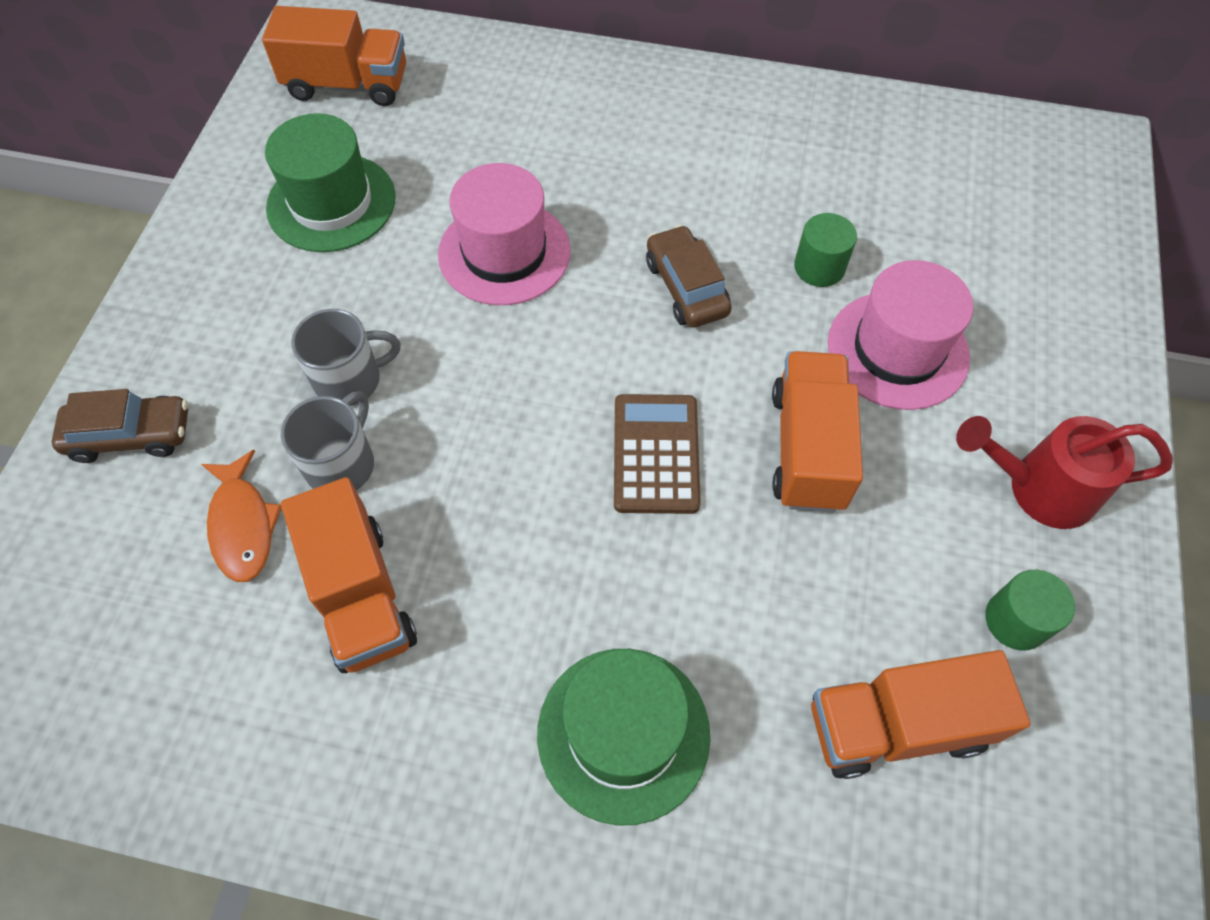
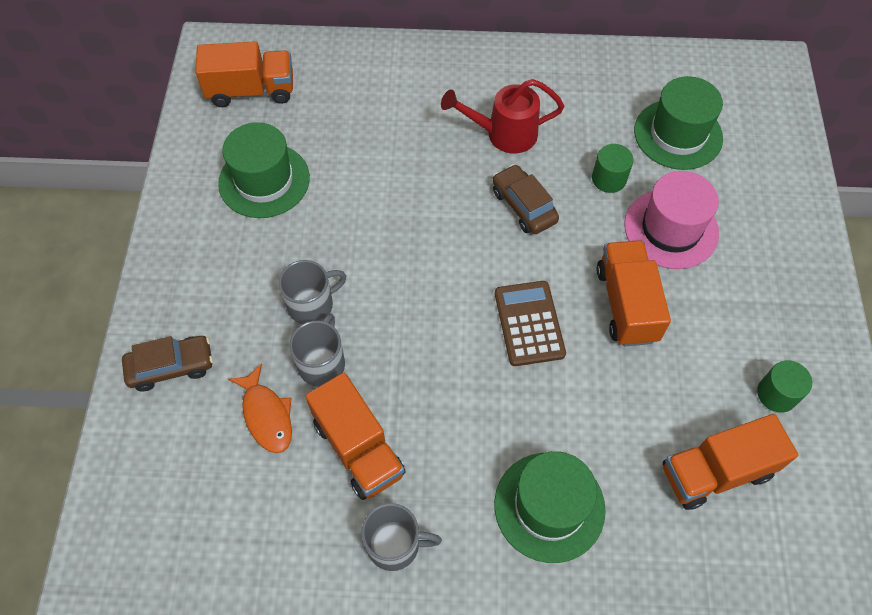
camera: 10 degrees left, 0 degrees up
pink hat [438,163,571,305] -> none
red watering can [956,416,1173,529] -> red watering can moved to [441,79,565,154]
none -> grey mug [362,503,442,571]
none -> green hat [634,76,723,170]

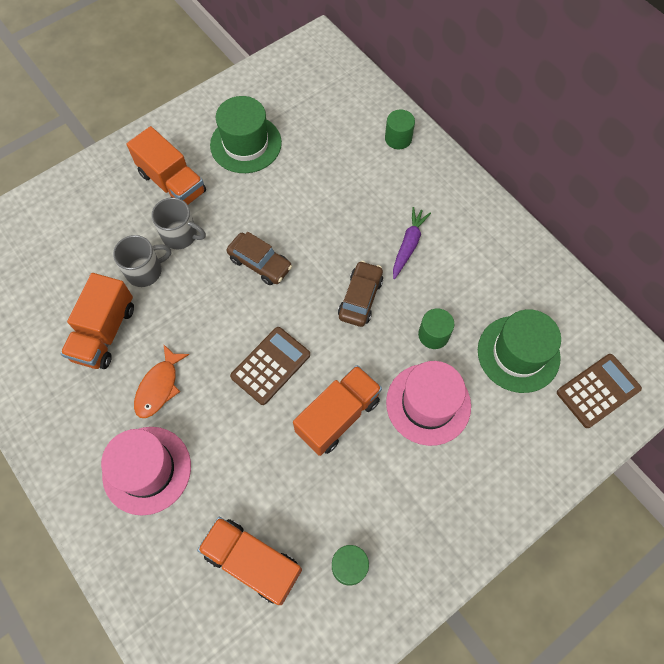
camera: 50 degrees right, 5 degrees up
brown car [122,336,213,391] -> brown car moved to [227,232,292,285]
orange truck [195,41,293,107] -> orange truck moved to [126,126,206,205]
orange fish [228,363,292,453] -> orange fish moved to [134,344,189,418]
grey mug [362,503,442,571] -> none
red watering can [441,79,565,154] -> purple carrot [393,207,431,279]
green hat [494,451,606,563] -> pink hat [101,427,191,515]
none -> green cylinder [385,110,415,149]
none -> brown calculator [557,354,642,428]

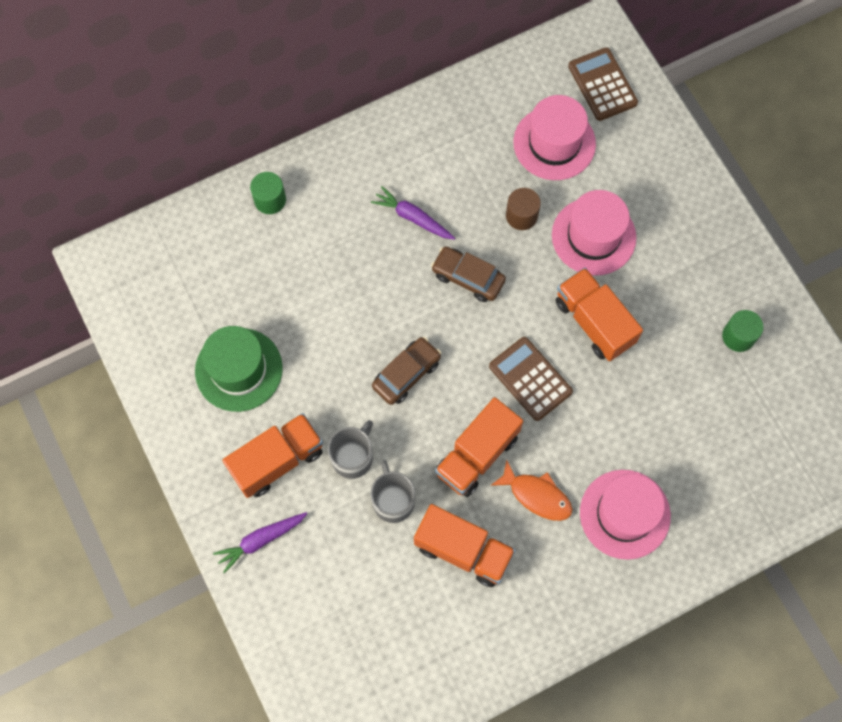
camera: 80 degrees left, 5 degrees up
orange truck [197,517,302,605] -> orange truck moved to [435,397,523,497]
green cylinder [418,308,454,349] -> brown cylinder [506,188,541,230]
green hat [478,309,561,393] -> pink hat [513,95,596,180]
none -> purple carrot [213,512,308,573]

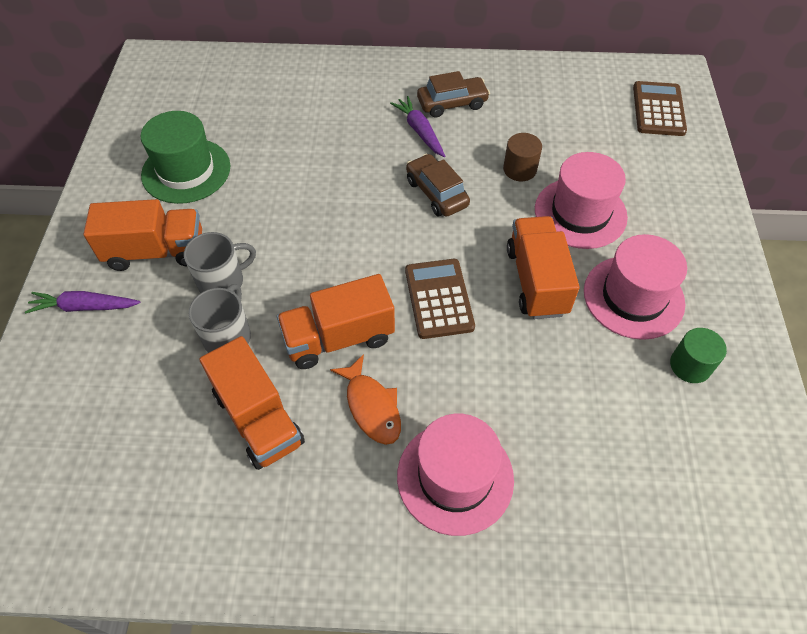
camera: 30 degrees right, 15 degrees down
green cylinder [250,172,286,214] -> none
brown car [372,337,441,405] -> brown car moved to [417,71,490,118]
pink hat [513,95,596,180] -> pink hat moved to [584,234,687,340]

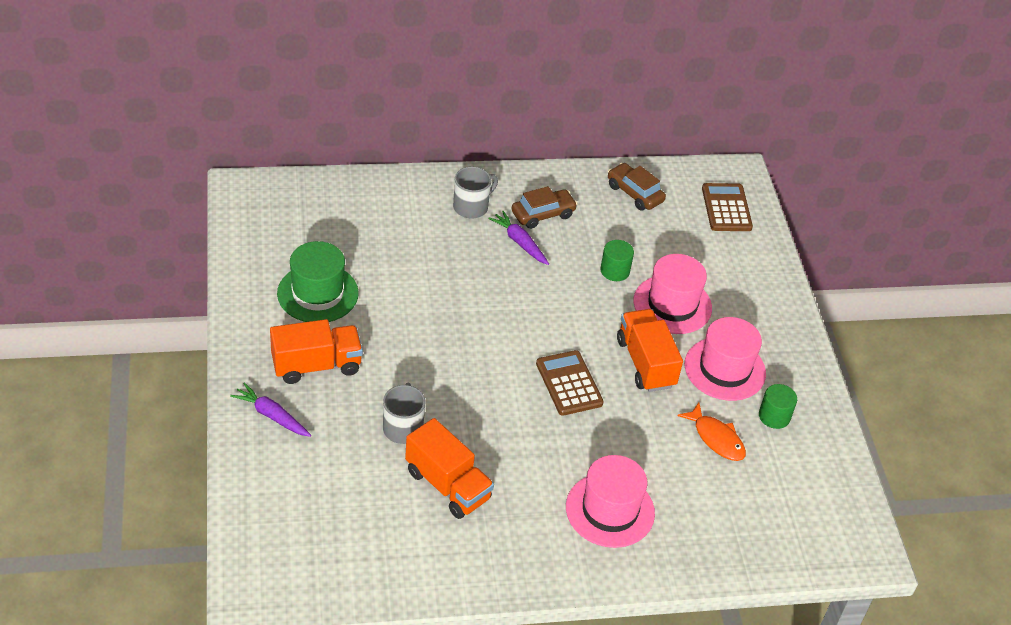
camera: 15 degrees left, 10 degrees down
purple carrot [25,291,141,314] -> purple carrot turned 45 degrees clockwise [230,382,311,437]
grey mug [184,232,256,293] -> grey mug moved to [453,167,498,218]
orange truck [277,274,395,369] -> none
orange fish [330,354,401,445] -> orange fish moved to [677,402,746,461]
brown car [406,154,470,217] -> brown car moved to [608,163,666,211]
brown cylinder [503,133,542,181] -> green cylinder [600,240,634,281]

